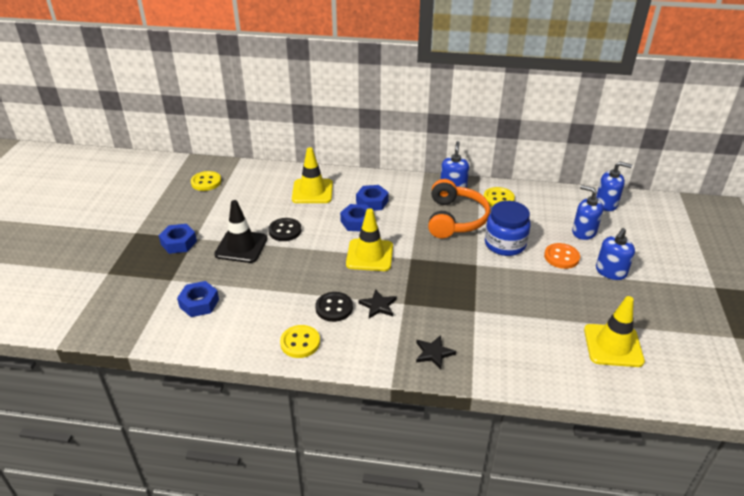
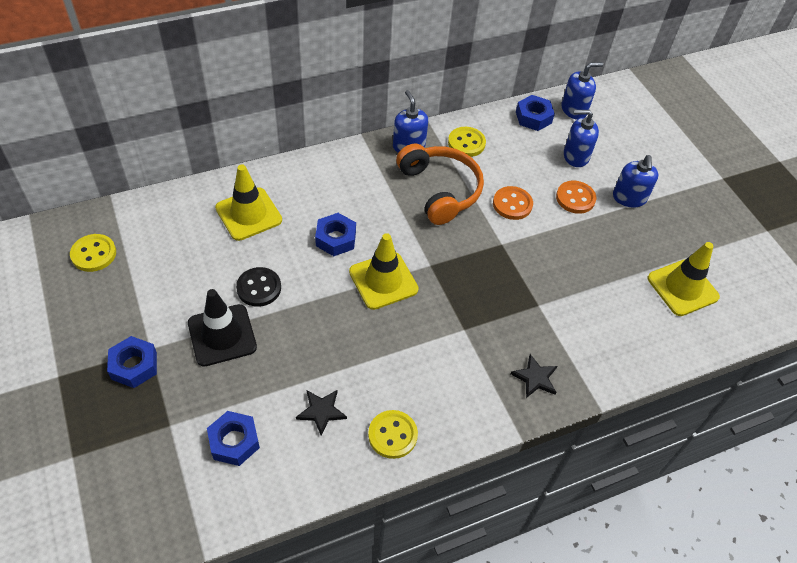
camera: 35 degrees left, 15 degrees up
black button [315,292,353,322] -> none
blue nut [356,185,389,211] -> blue nut moved to [516,95,555,131]
black star [359,290,397,318] -> black star moved to [296,390,347,436]
blue jar [485,201,531,256] -> orange button [493,186,533,220]

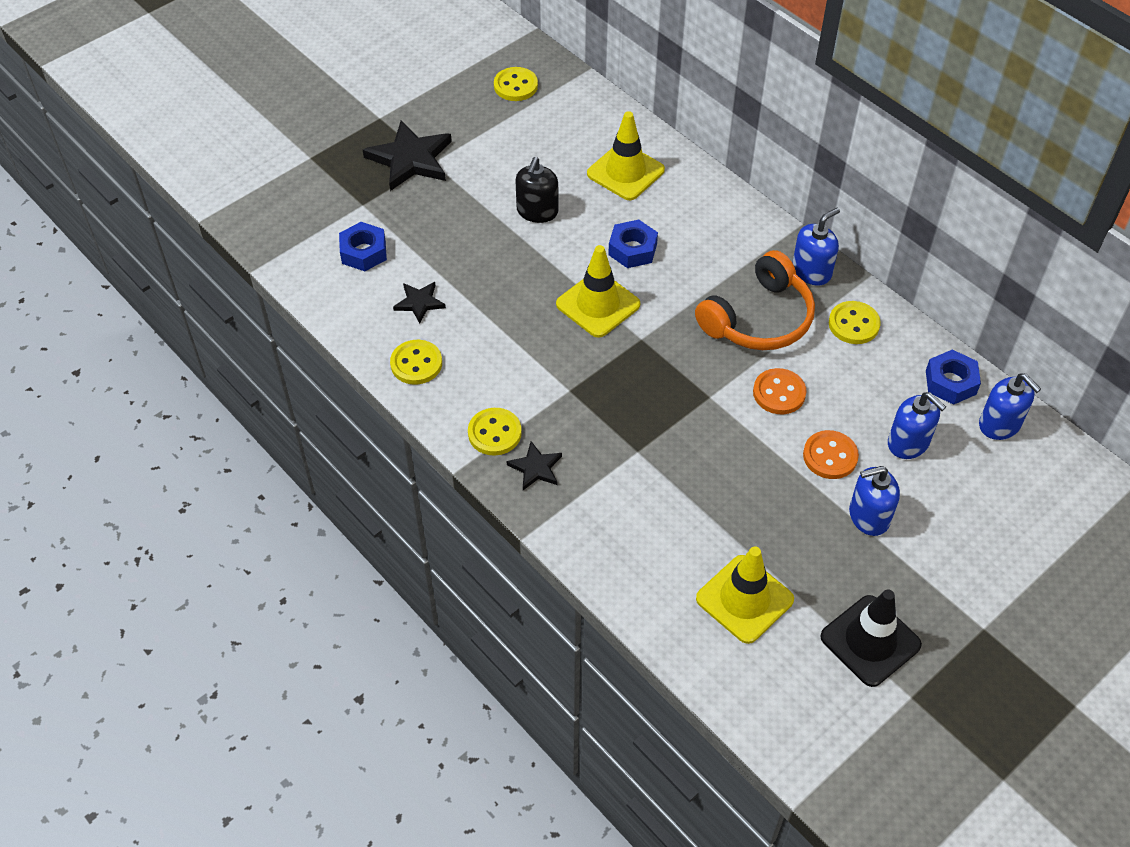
camera: 75 degrees right, 0 degrees up
blue nut [107,336,157,388] -> black star [363,121,452,191]
black traffic cone [188,289,257,367] -> black traffic cone moved to [820,589,922,687]
black button [236,267,281,307] -> black soap dispenser [515,157,559,223]
blue soap dispenser [564,110,599,167] -> blue soap dispenser turned 150 degrees clockwise [888,392,946,459]
none -> yellow button [468,408,522,455]

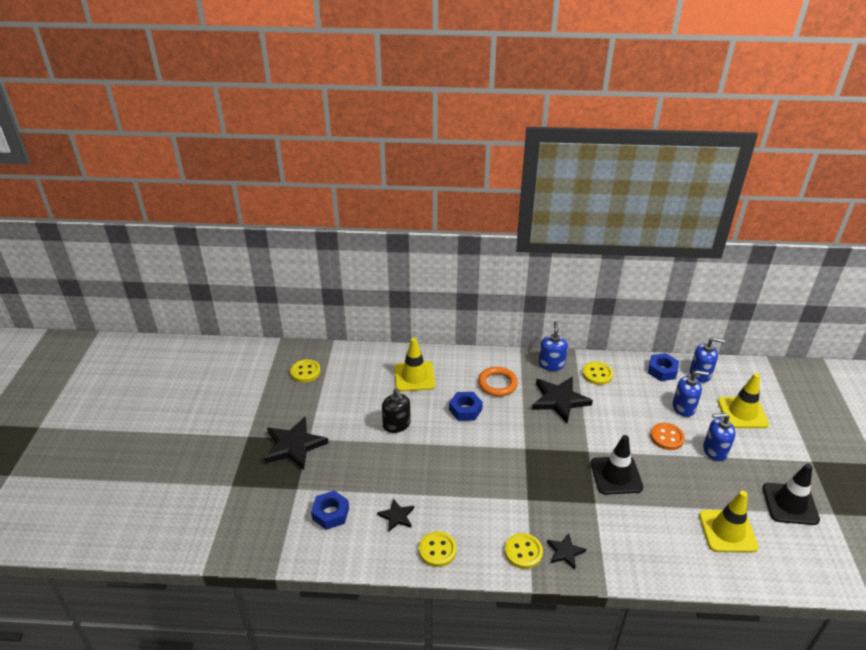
camera: 45 degrees left, 15 degrees down
yellow traffic cone [556,245,640,338] -> yellow traffic cone moved to [718,373,769,428]
orange headphones [695,250,815,350] -> black star [532,376,593,423]
orange button [753,368,806,414] -> none
blue soap dispenser [849,466,900,536] -> blue soap dispenser turned 60 degrees clockwise [703,413,736,461]
none -> orange ring [478,367,518,396]
none -> black traffic cone [590,435,643,495]

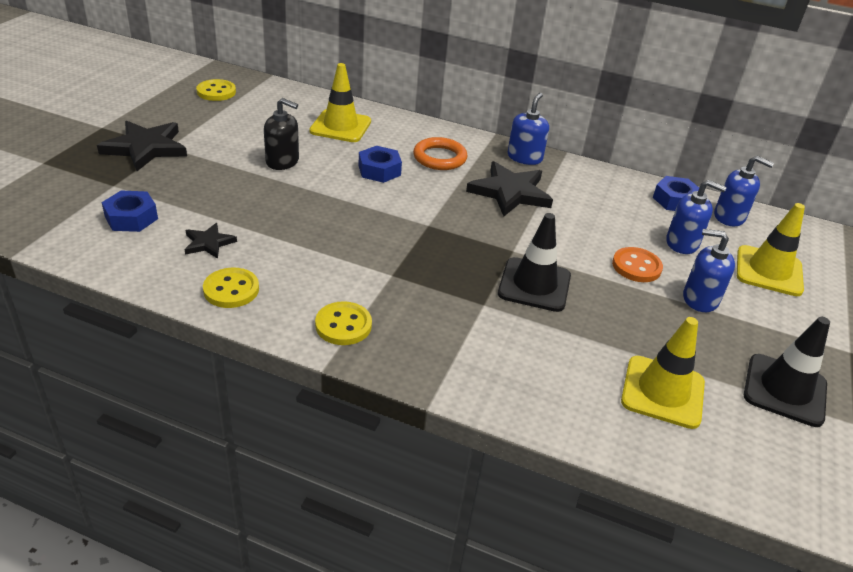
camera: 15 degrees right, 0 degrees up
black soap dispenser [382,389,411,433] -> black soap dispenser turned 60 degrees counterclockwise [264,98,299,170]
black star [547,533,586,569] -> none
yellow button [582,362,613,385] -> none

